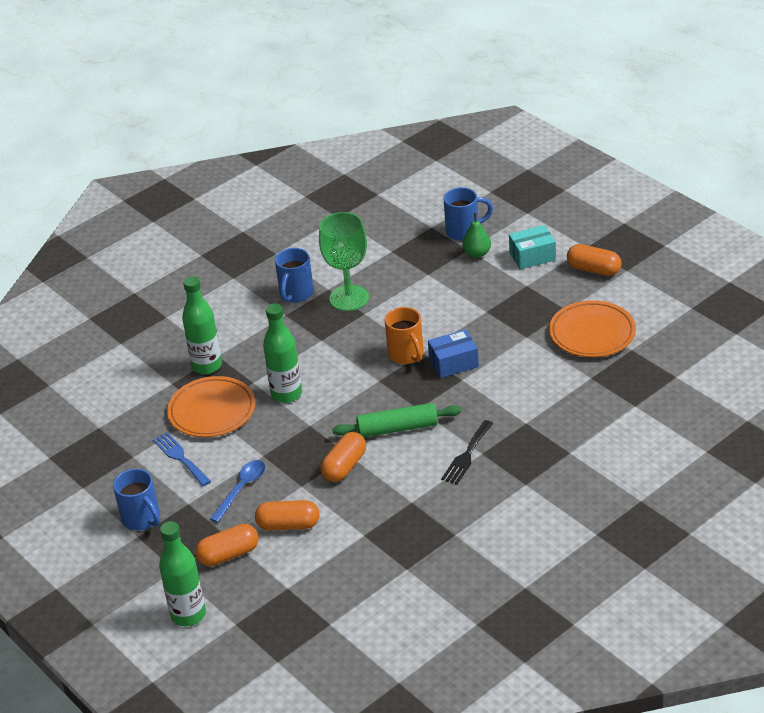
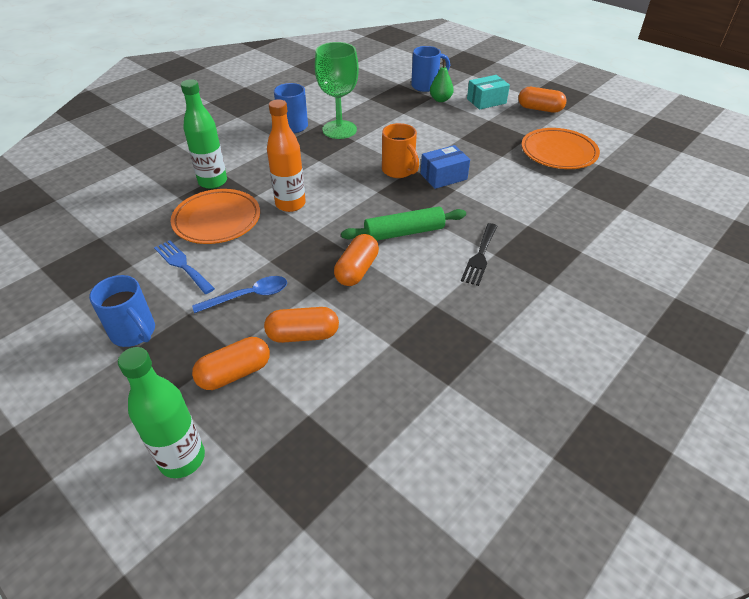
camera: 10 degrees left, 5 degrees up
blue spoon [210,460,265,523] -> blue spoon turned 45 degrees clockwise [192,276,287,313]
green bottle [263,304,302,403] -> orange bottle [267,99,306,212]

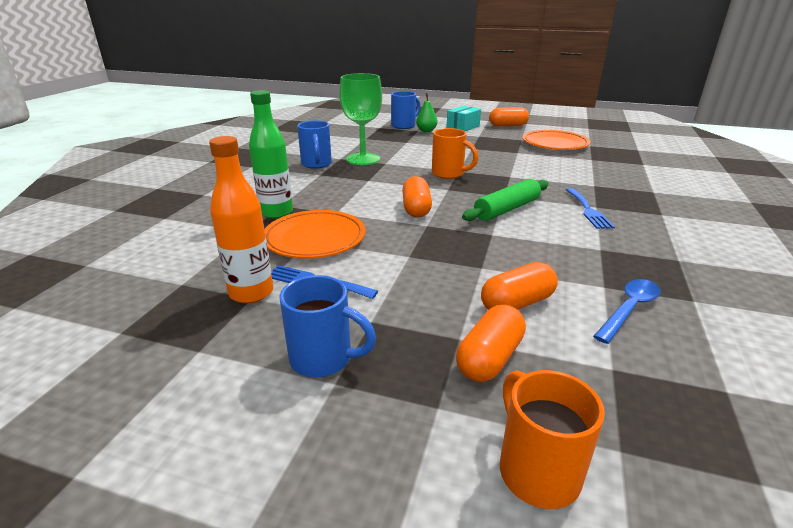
camera: 25 degrees left, 15 degrees down
green bottle [118,347,205,478] -> orange mug [500,370,605,509]
blue spoon [192,276,287,313] -> blue spoon moved to [593,279,661,344]
orange bottle [267,99,306,212] -> orange bottle moved to [209,136,273,303]
orange capsule [334,234,379,286] -> orange capsule moved to [402,176,432,218]
blue box [420,145,470,189] -> none
black fork [461,223,498,286] -> blue fork [566,188,615,229]

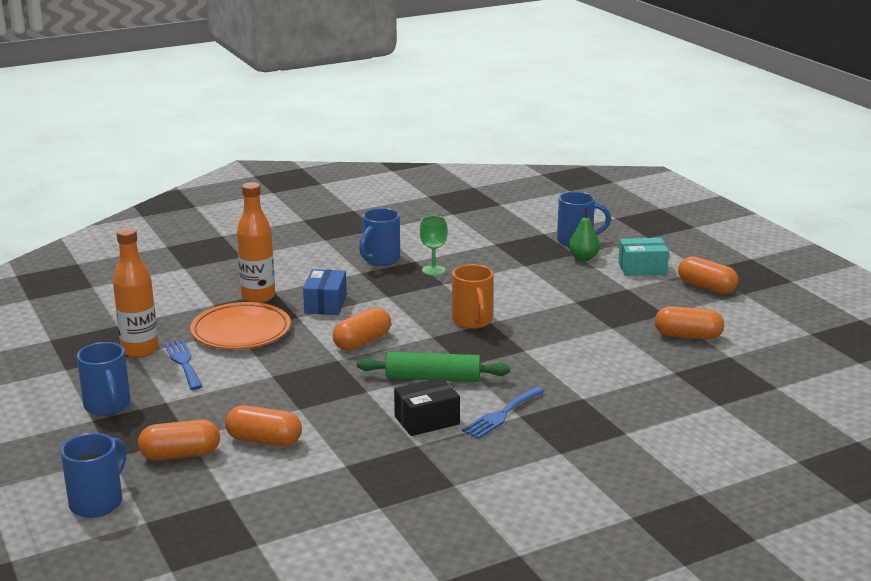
camera: 45 degrees right, 5 degrees down
green bottle [249,90,293,219] -> orange bottle [237,182,275,303]
green goblet [339,73,382,165] -> green goblet [420,216,448,276], size x0.54
orange mug [500,370,605,509] -> blue mug [60,433,126,518]
orange plate [522,130,591,150] -> orange capsule [655,306,724,340]
blue spoon [593,279,661,344] -> none
none -> blue box [303,269,347,315]
none -> black box [394,377,460,436]

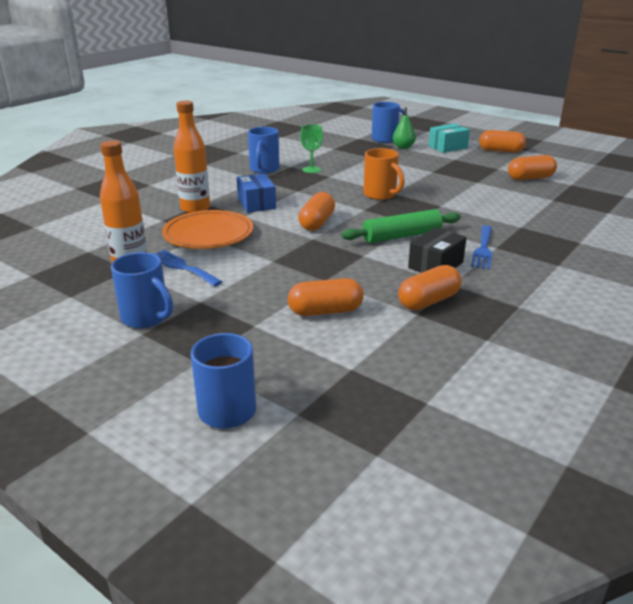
camera: 25 degrees left, 5 degrees up
orange capsule [138,419,220,460] -> orange capsule moved to [398,265,461,310]

